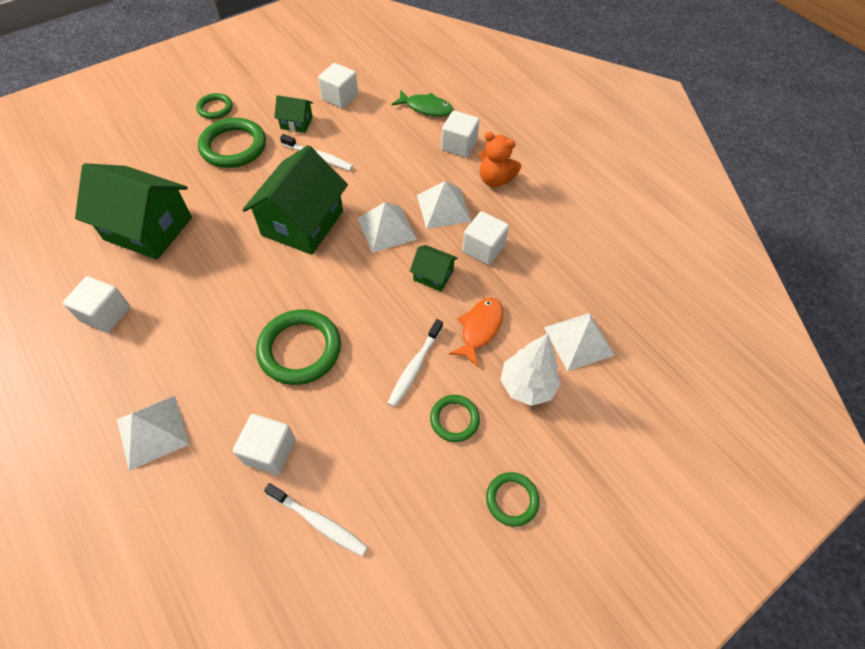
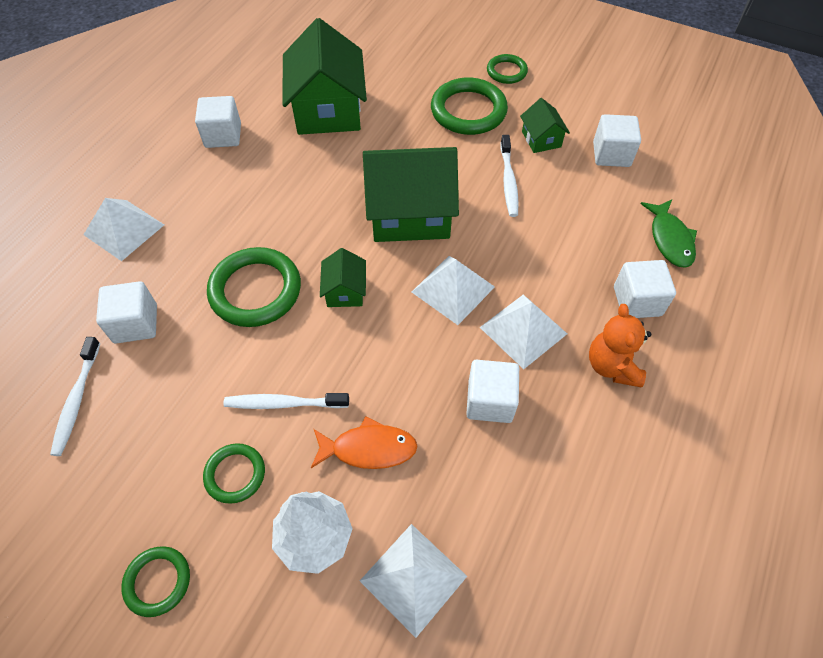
camera: 65 degrees right, 0 degrees up
green house [410,245,458,292] -> green house moved to [320,248,366,307]

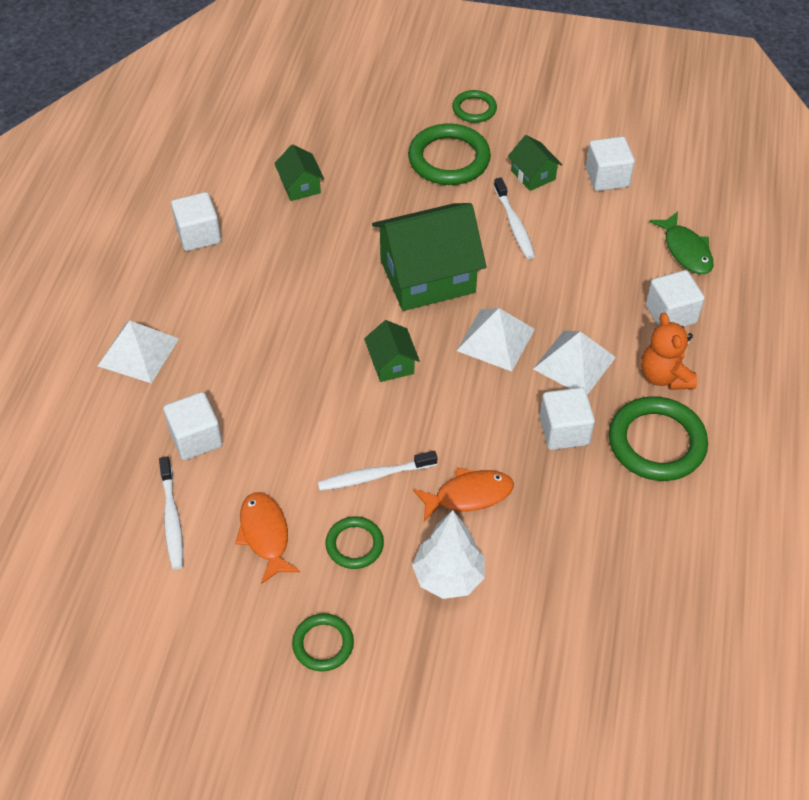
camera: 15 degrees left, 5 degrees down
green ring [207,247,301,327] -> green ring moved to [609,396,708,481]
green house [282,18,367,135] -> green house [274,144,324,201], size x0.47
white pyramid [360,524,467,638] -> none
none -> orange fish [235,492,300,584]

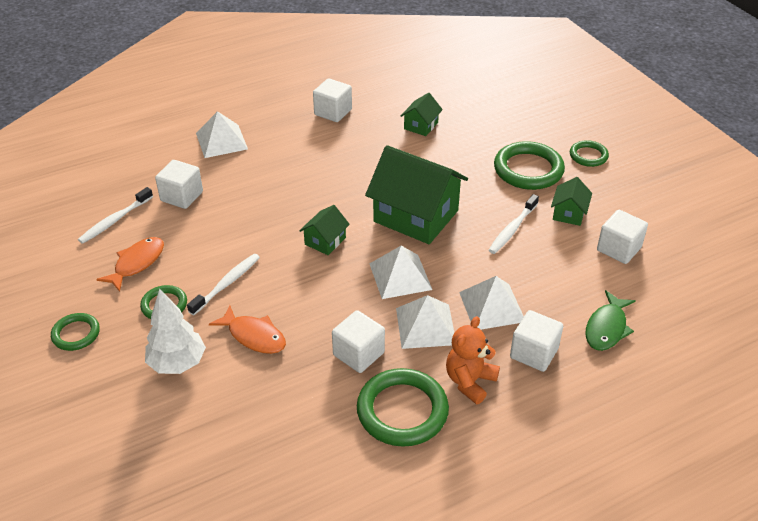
camera: 50 degrees right, 10 degrees down
white toothbrush [318,451,437,491] -> white toothbrush turned 90 degrees clockwise [187,254,260,315]
none -> white pyramid [459,276,524,330]

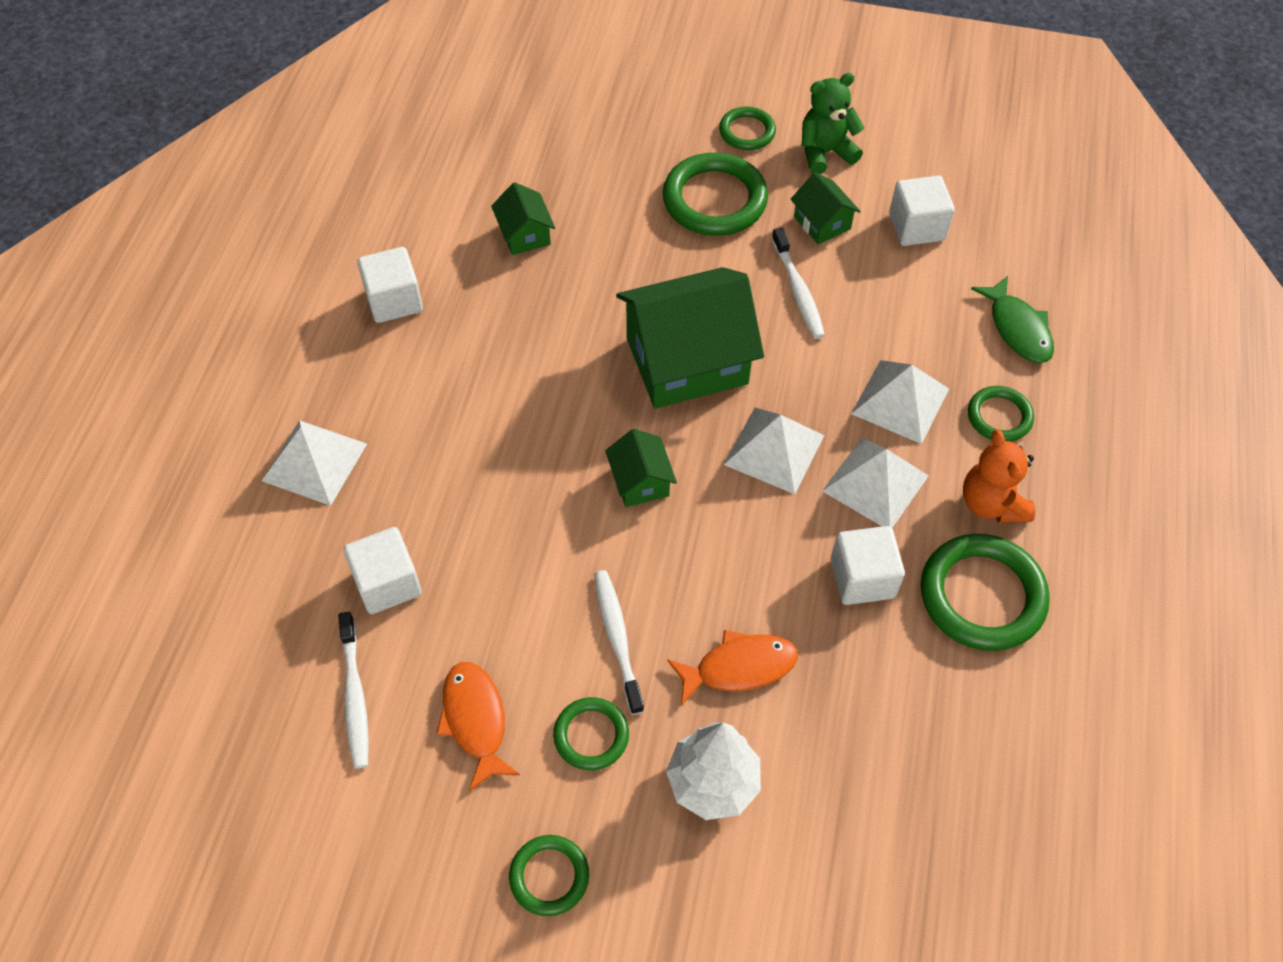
camera: 50 degrees left, 15 degrees up
white cube [510,310,563,372] -> green ring [968,386,1034,442]
none -> green teddy bear [802,73,865,174]

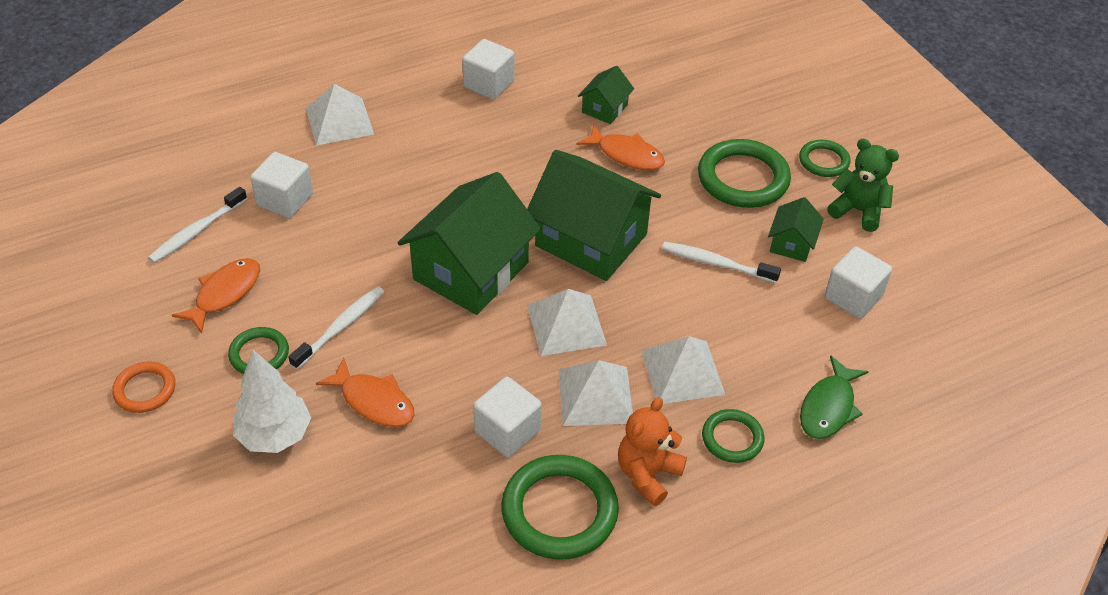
camera: 50 degrees right, 10 degrees down
green ring [509,835,589,916] -> orange ring [112,362,175,413]
green house [605,429,677,507] -> green house [398,172,541,315], size x2.13
white toothbrush [772,227,825,339] -> white toothbrush turned 75 degrees clockwise [662,242,781,283]
none -> orange fish [577,125,665,170]

